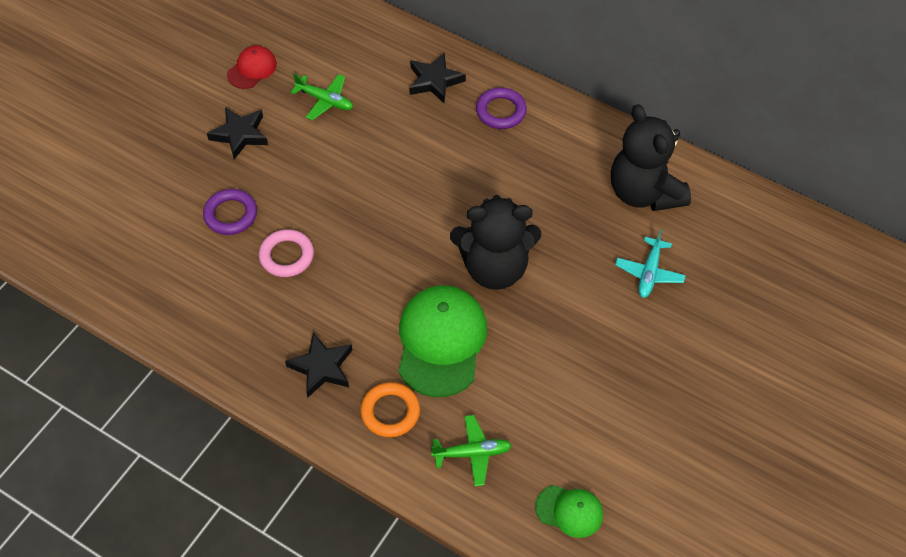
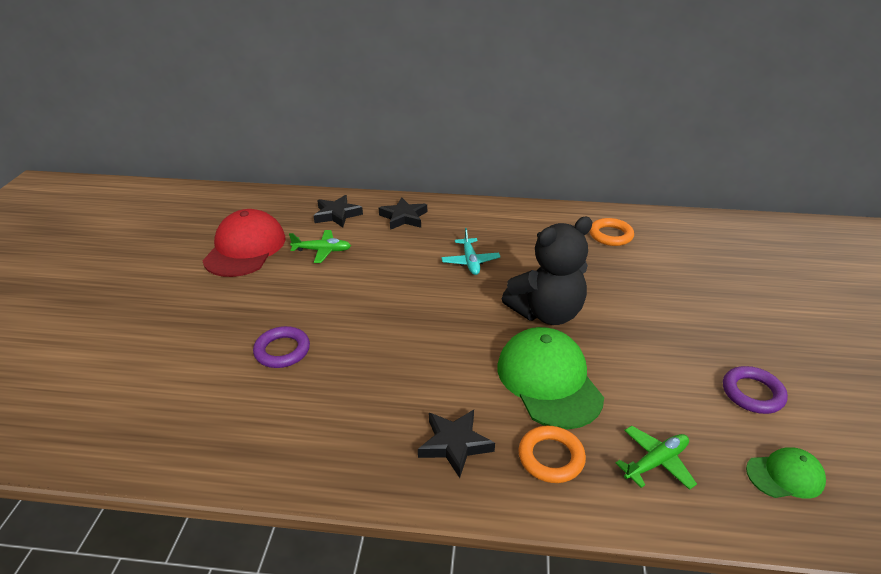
camera: 25 degrees left, 20 degrees down
black star [207,107,268,159] -> black star moved to [314,195,363,227]
red cap [227,46,277,89] -> red cap [202,209,285,277], size x1.93
pink ring [259,229,314,277] -> none
purple ring [476,88,527,129] -> purple ring moved to [723,366,788,414]
black teddy bear [611,104,691,211] -> orange ring [590,218,634,246]
turquoise plane [615,230,686,298] -> turquoise plane moved to [441,228,501,275]

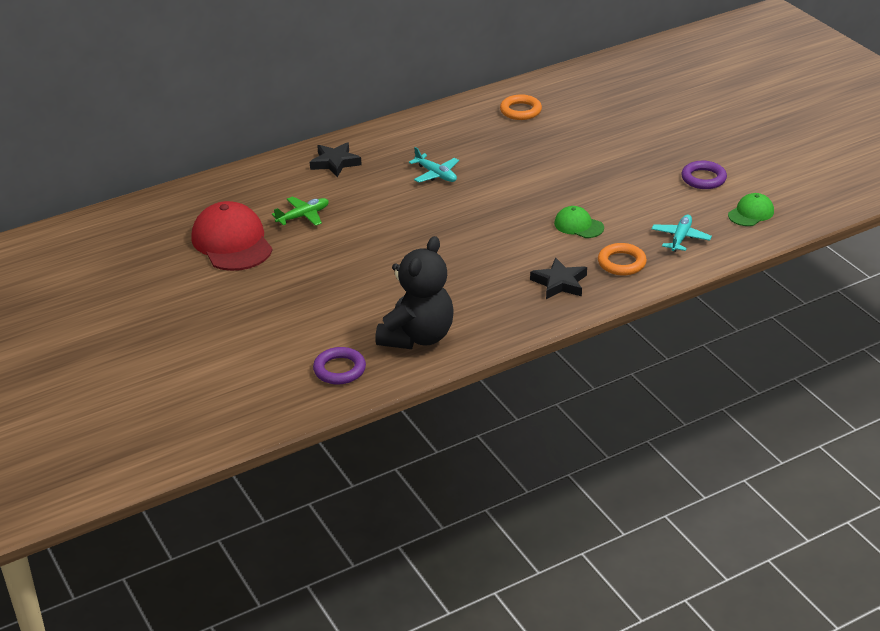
camera: 35 degrees left, 0 degrees up
purple ring [253,326,310,368] -> purple ring moved to [313,347,366,384]
black star [314,195,363,227] -> none
green cap [497,327,604,429] -> green cap [554,206,604,238], size x0.52
black teddy bear [502,217,592,325] -> black teddy bear moved to [375,236,454,349]
green plane [616,426,697,490] -> turquoise plane [651,215,712,252]

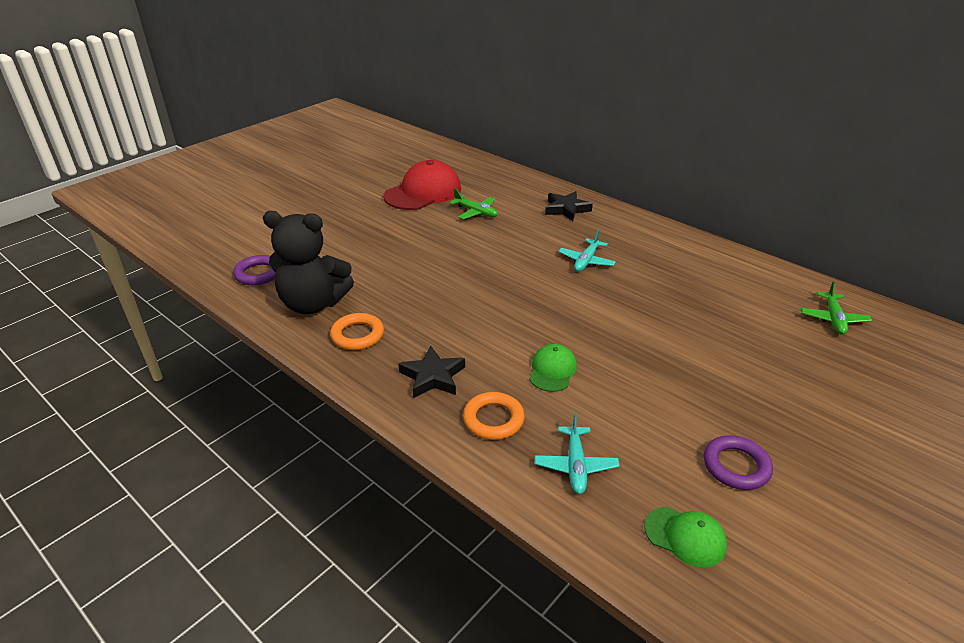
camera: 70 degrees right, 0 degrees up
orange ring [500,94,542,120] -> orange ring moved to [330,313,384,350]
turquoise plane [651,215,712,252] -> turquoise plane turned 90 degrees clockwise [535,413,619,494]
none -> green plane [801,281,872,335]

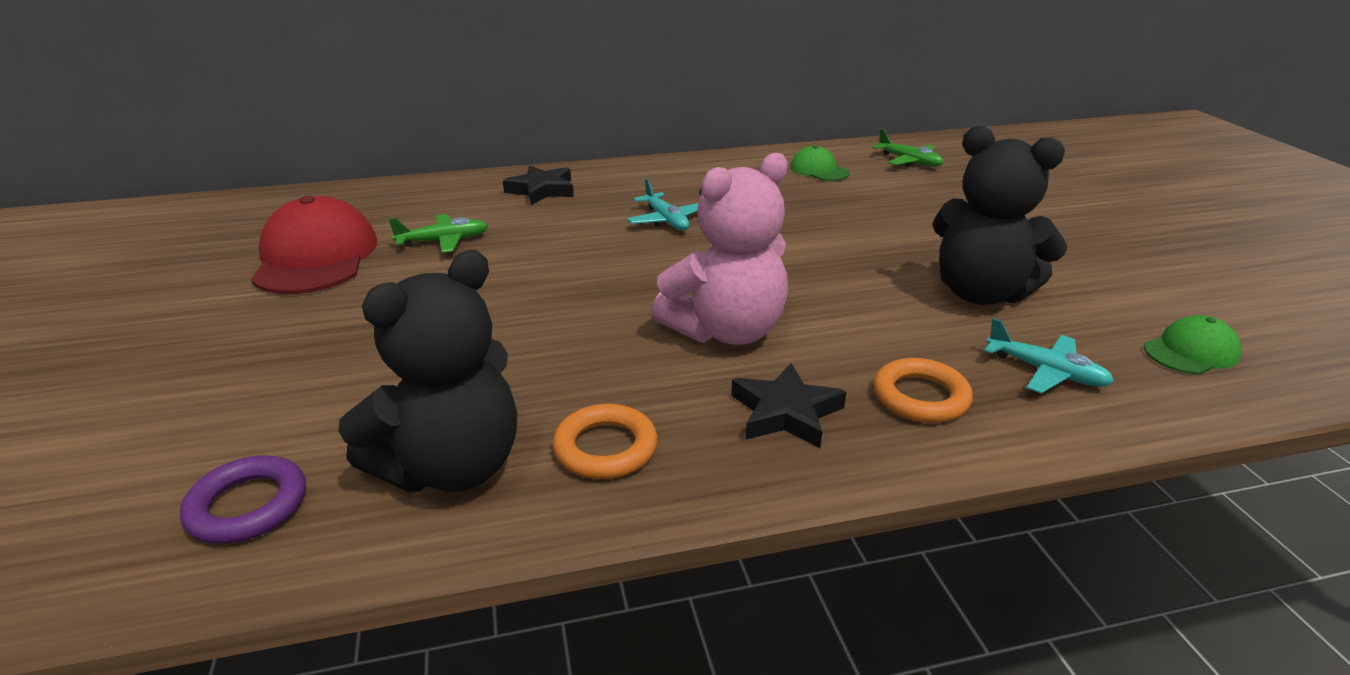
camera: 55 degrees left, 5 degrees down
green cap [530,344,577,392] -> green cap moved to [790,145,850,181]
purple ring [704,435,773,490] -> none
none -> pink teddy bear [651,153,788,345]
none -> black teddy bear [932,126,1068,305]

